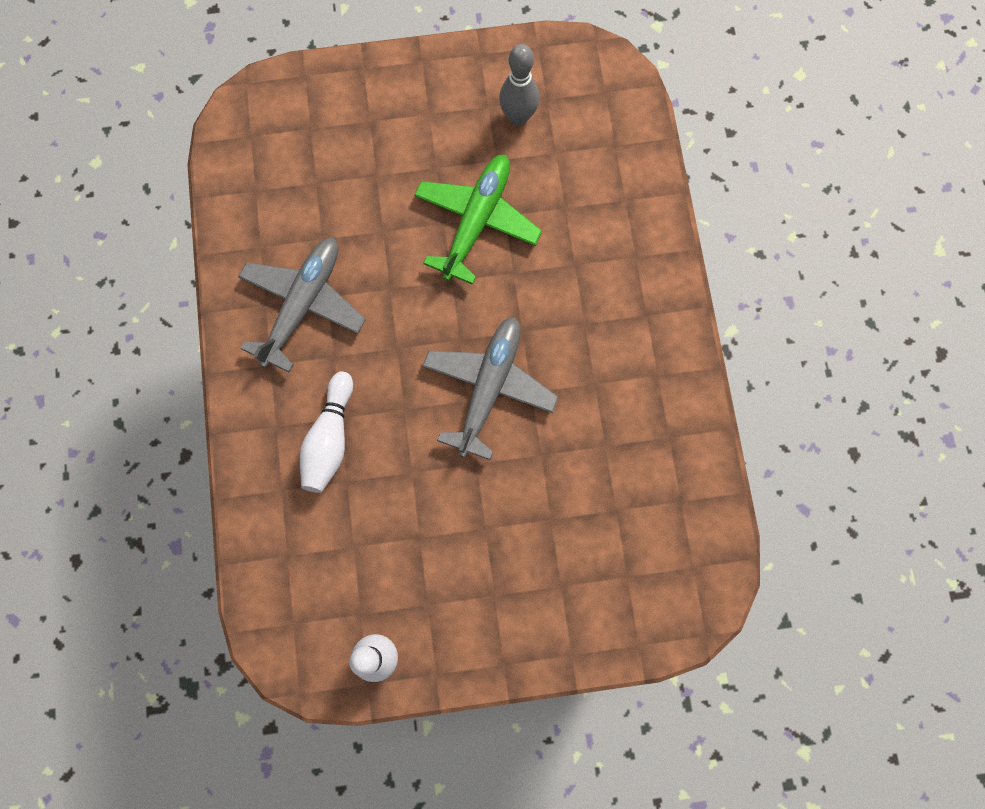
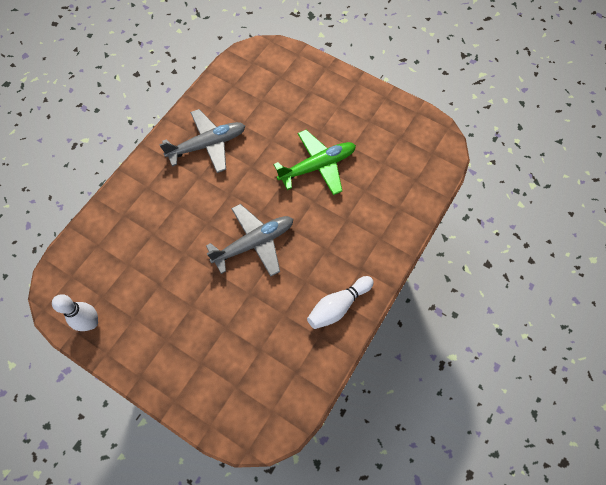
camera: 40 degrees right, 10 degrees down
white bowling pin [300,372,353,493] -> white bowling pin moved to [307,276,374,329]
grey bowling pin [499,44,539,126] -> none

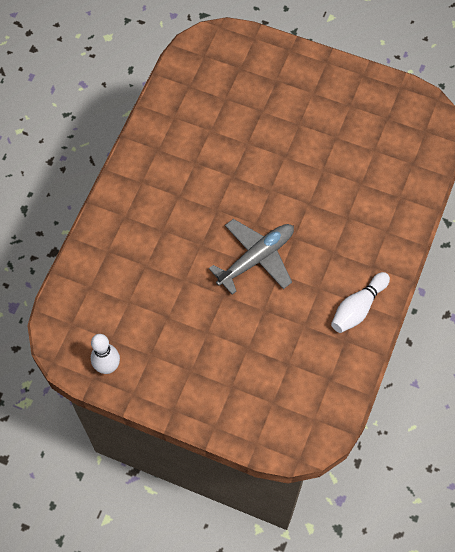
camera: 10 degrees left, 0 degrees up
grey plane [159,109,245,173] -> none
green plane [274,130,356,195] -> none

